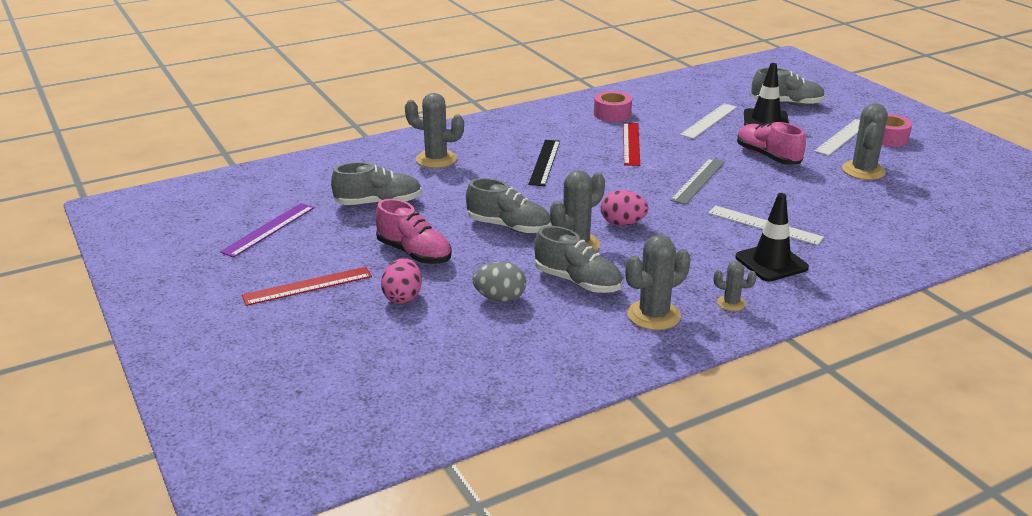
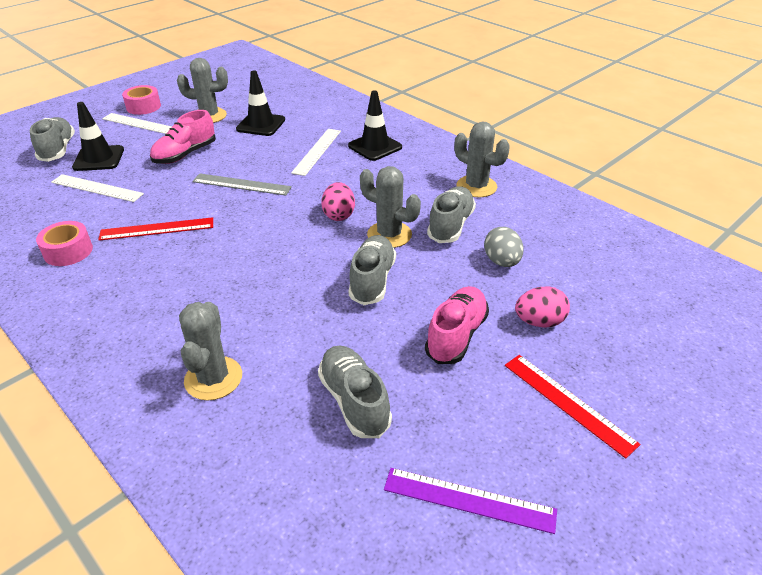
camera: 105 degrees left, 10 degrees up
black ruler [528,140,560,186] -> none
grey cactus [714,261,757,311] -> none
none -> black traffic cone [236,70,285,136]

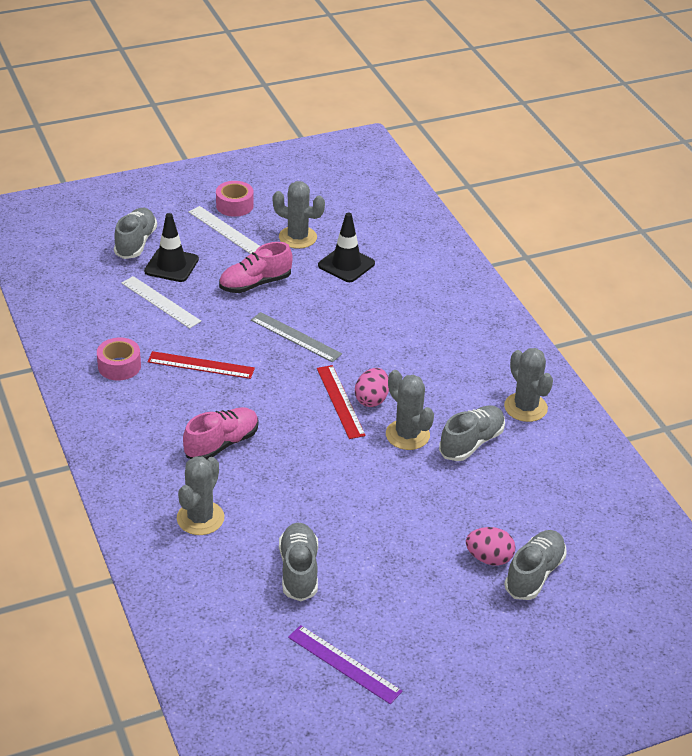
camera: 20 degrees right, 0 degrees up
white ruler [291,129,341,176] -> none
black traffic cone [348,90,402,161] -> none
grey shoe [349,235,396,305] -> grey shoe moved to [504,530,567,600]
pink shoe [425,286,489,364] -> pink shoe moved to [183,407,259,459]
grey egg [484,227,524,267] -> none
red ruler [505,355,640,459] -> red ruler moved to [317,365,366,439]

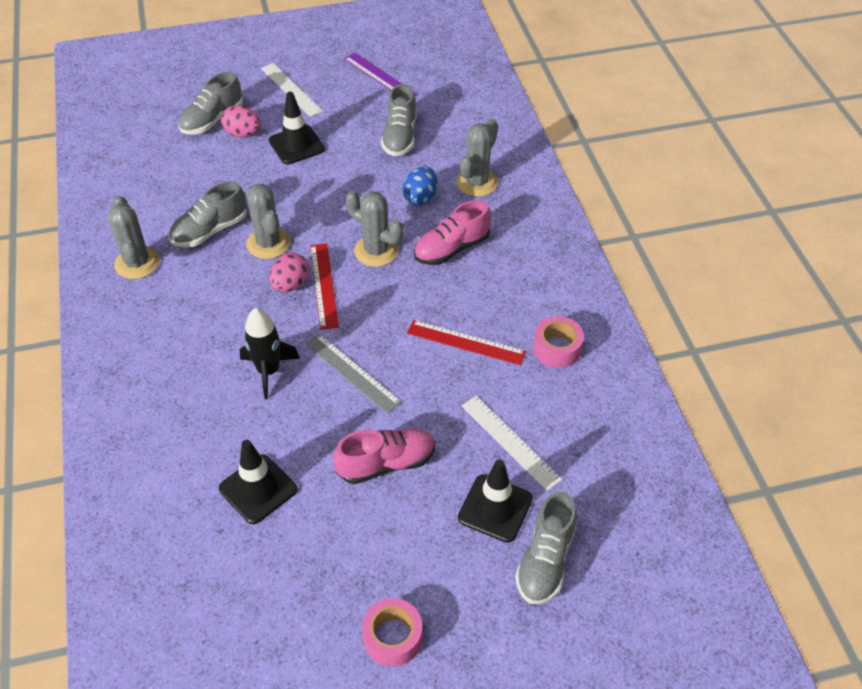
camera: 170 degrees left, 10 degrees up
white ruler [189,206,260,254] -> white ruler moved to [261,63,323,117]
grey cactus [273,181,325,249] -> grey cactus moved to [345,191,403,267]
none -> black rocket [240,308,300,399]
none -> black traffic cone [269,92,325,164]
none -> blue egg [402,167,437,205]

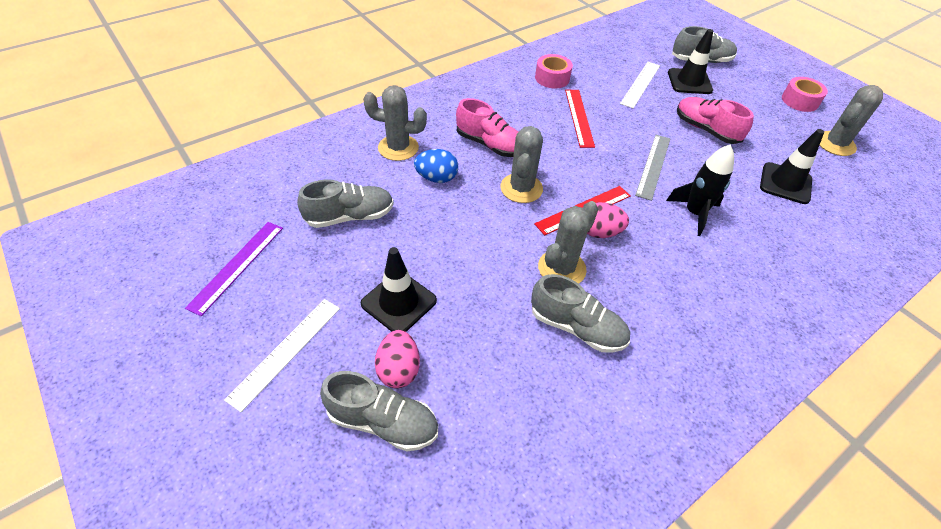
camera: 115 degrees left, 0 degrees up
grey cactus [108,195,160,279] -> grey cactus moved to [819,85,883,156]

